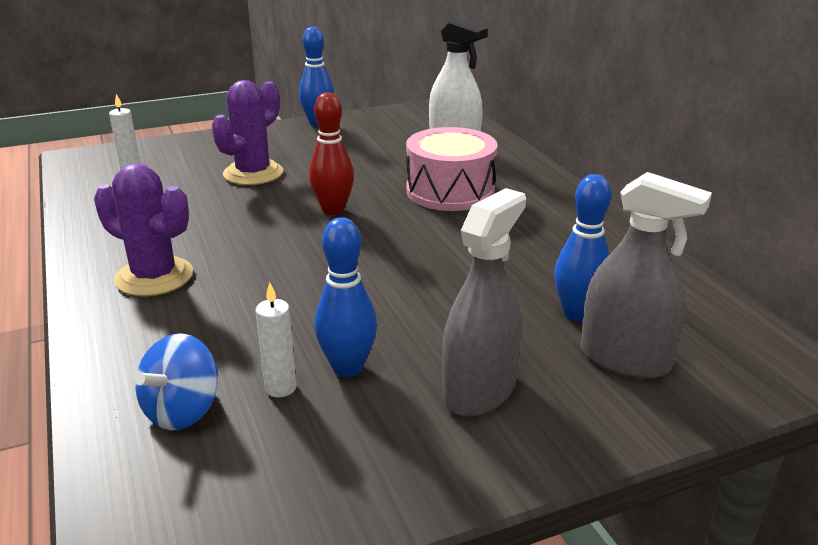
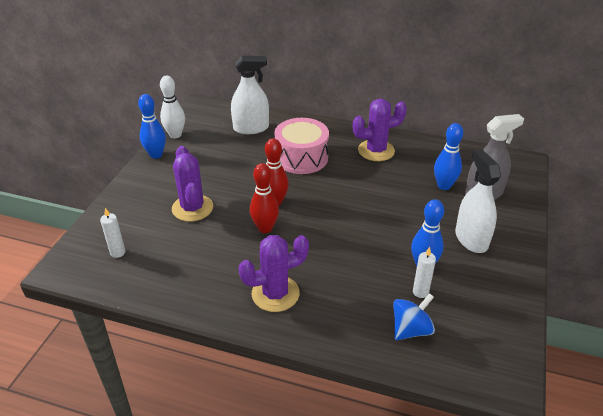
camera: 50 degrees left, 10 degrees up
blue spinning top [135,333,218,430] -> blue spinning top turned 105 degrees counterclockwise [393,293,435,340]
grey spray bottle [442,188,526,416] -> white spray bottle [455,149,501,253]
none -> white bowling pin [160,76,185,139]
none -> red bowling pin [250,163,279,233]
none -> purple cactus [353,99,407,161]

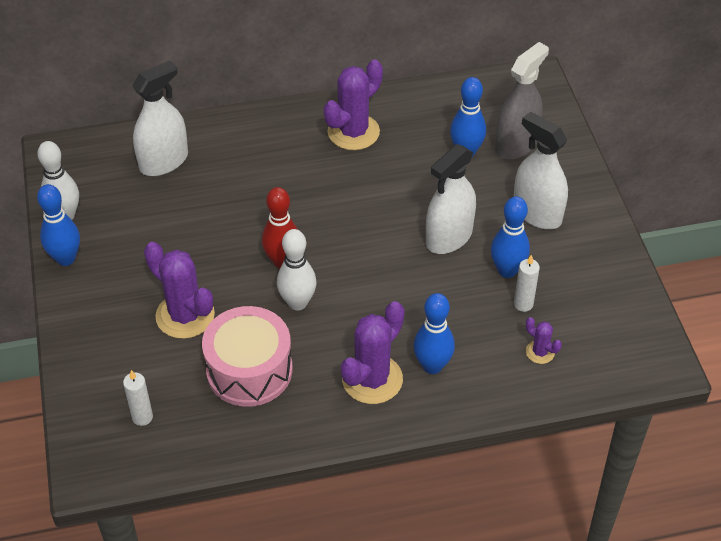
camera: 30 degrees left, 10 degrees up
red bowling pin [250,163,279,233] -> white bowling pin [277,229,317,310]
pink drum [274,118,329,174] -> pink drum moved to [202,306,292,407]
blue spinning top [393,293,435,340] -> purple cactus [526,317,562,364]
none -> blue bowling pin [413,293,455,374]
none -> white spray bottle [426,144,476,254]

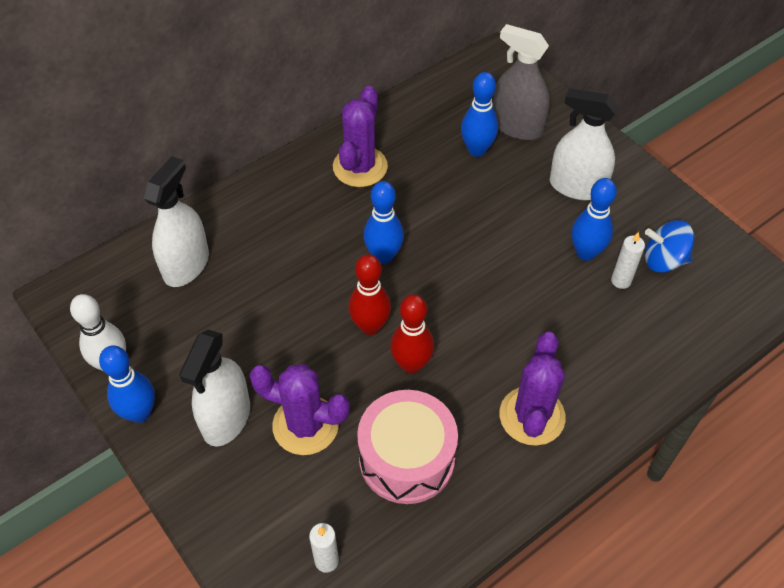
camera: 25 degrees left, 5 degrees up
white bowling pin [277,229,317,310] -> red bowling pin [390,294,434,374]
blue bowling pin [413,293,455,374] -> blue bowling pin moved to [363,181,404,264]
white spray bottle [426,144,476,254] -> white spray bottle moved to [179,330,250,447]
grey spray bottle [495,42,549,160] -> grey spray bottle turned 75 degrees counterclockwise [493,24,550,140]
purple cactus [526,317,562,364] -> none
none -> blue spinning top [645,220,694,273]

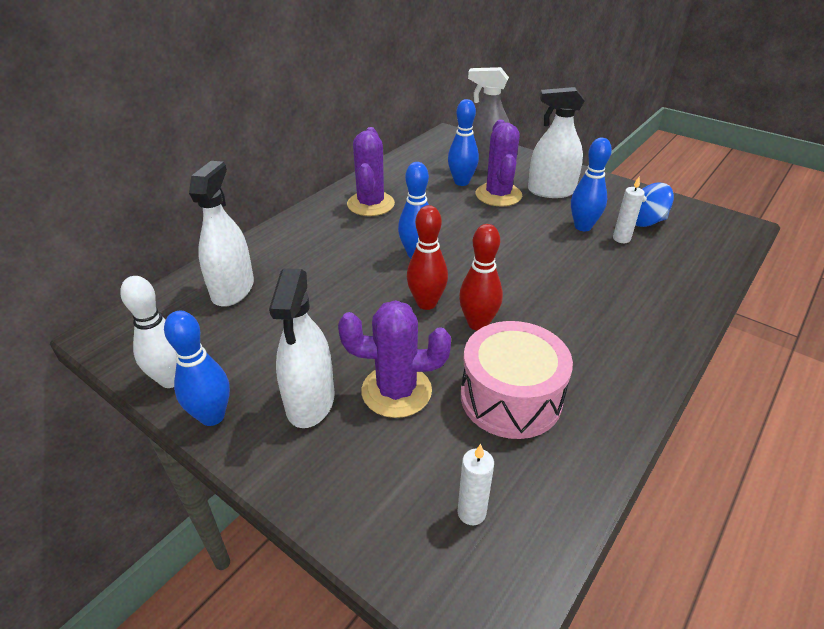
camera: 15 degrees left, 15 degrees down
purple cactus [500,332,566,446] -> purple cactus moved to [476,119,522,207]

